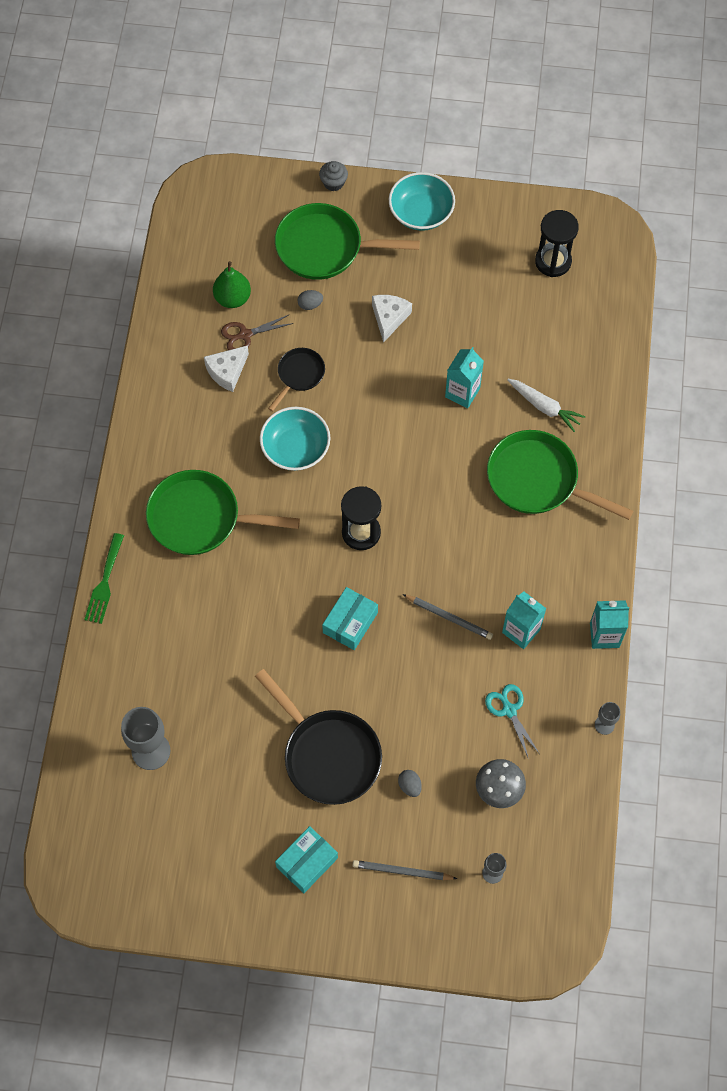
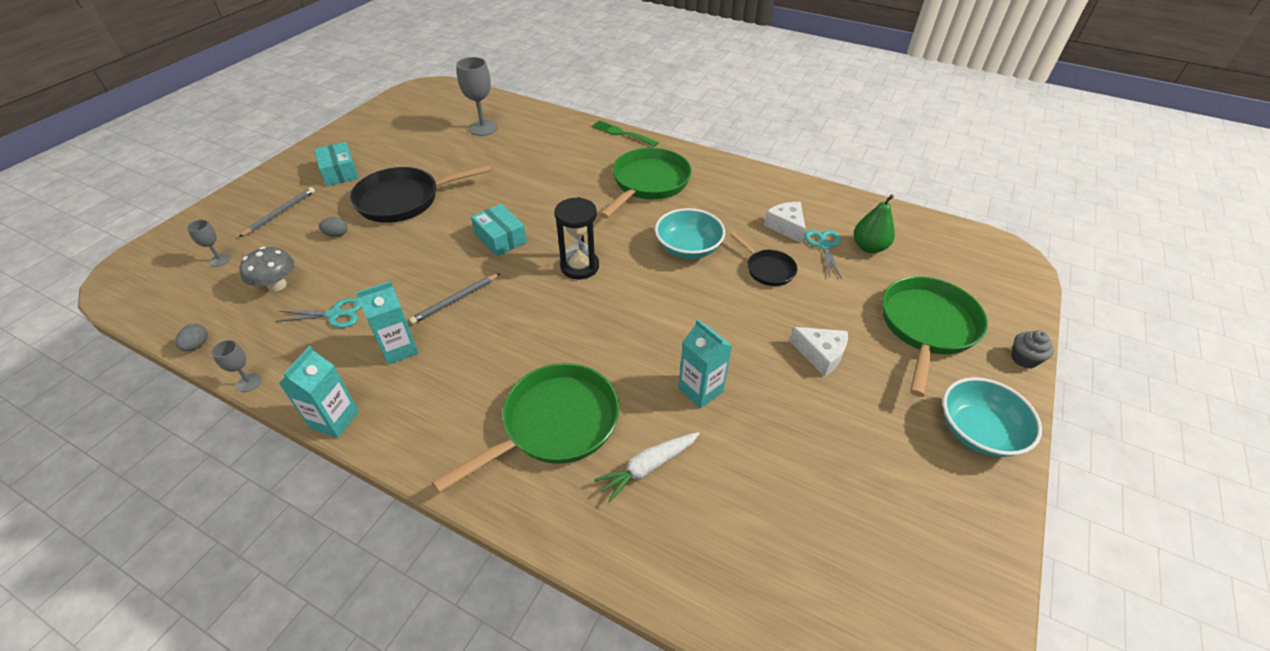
camera: 110 degrees right, 20 degrees down
brown scissors [221,314,293,350] -> turquoise scissors [805,230,842,279]
grey egg [298,290,323,310] -> grey egg moved to [176,324,208,351]
black hourglass [535,210,579,277] -> none

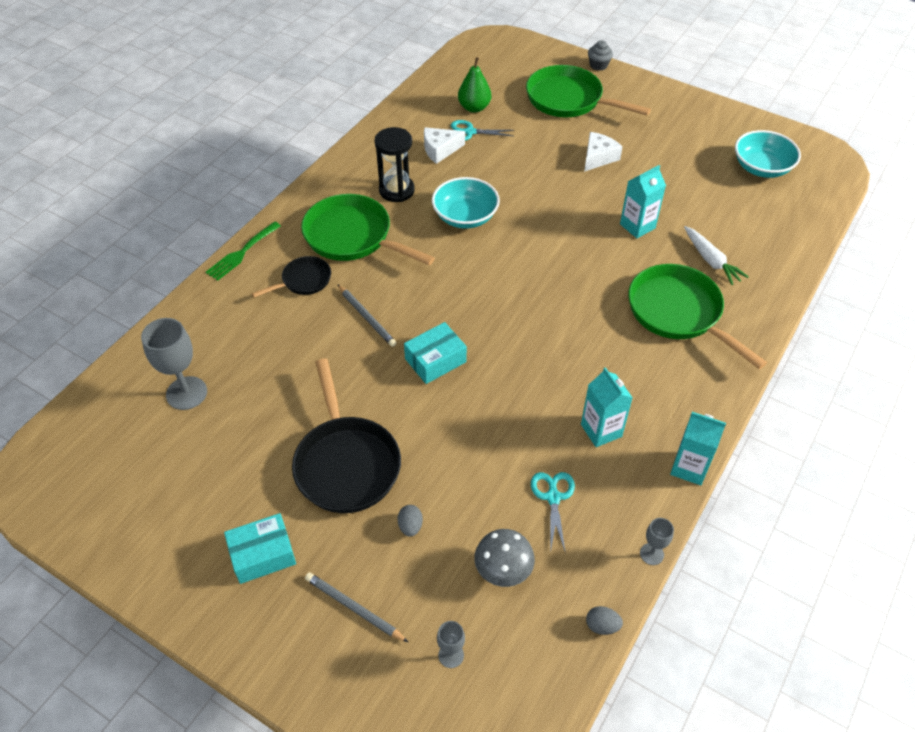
camera: 85 degrees left, 5 degrees up
grey pencil [409,273,501,325] -> grey pencil moved to [337,284,396,347]
black hourglass [554,197,599,279] -> black hourglass moved to [375,127,415,202]
black pan [730,232,797,286] -> black pan moved to [252,256,331,298]
turquoise bowl [943,377,1042,457] -> turquoise bowl moved to [735,130,801,178]

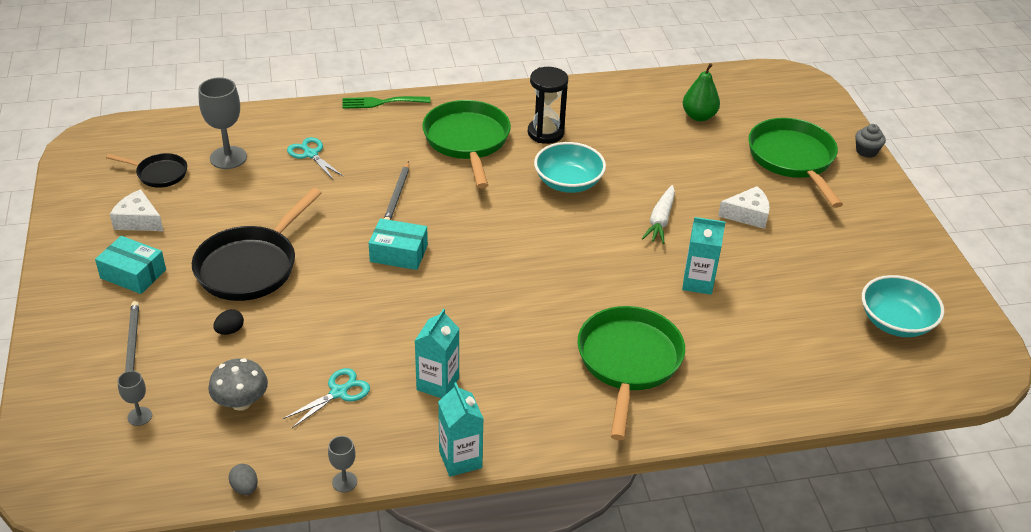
camera: 45 degrees right, 10 degrees down
black pan [252,256,331,298] -> black pan moved to [106,153,187,188]
grey egg [398,505,423,537] -> black egg [213,309,244,335]
white cheese [424,127,465,164] -> white cheese moved to [110,189,164,231]
turquoise scissors [451,120,514,141] -> turquoise scissors moved to [287,137,344,179]
white carrot [684,226,749,285] -> white carrot moved to [642,185,675,244]

